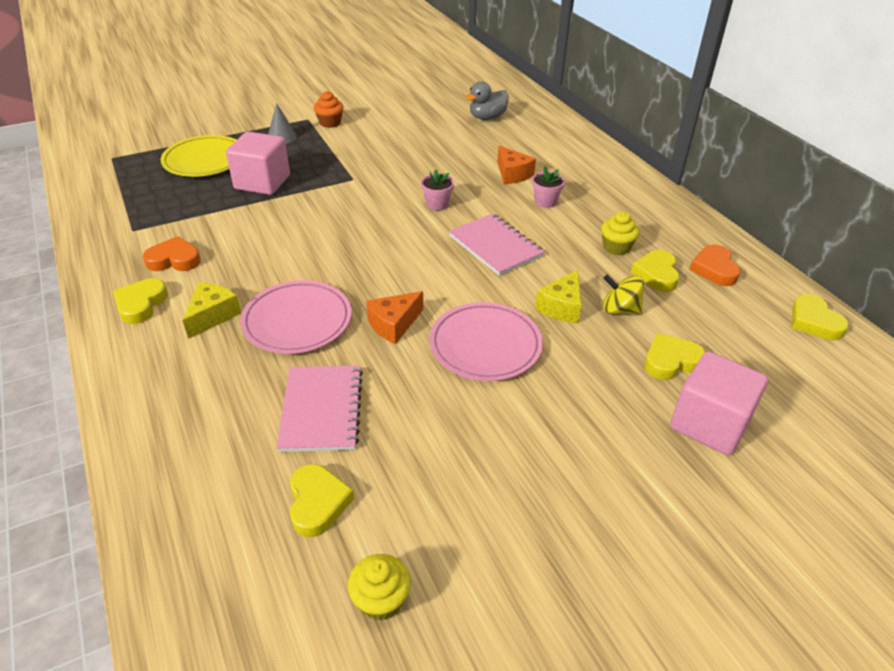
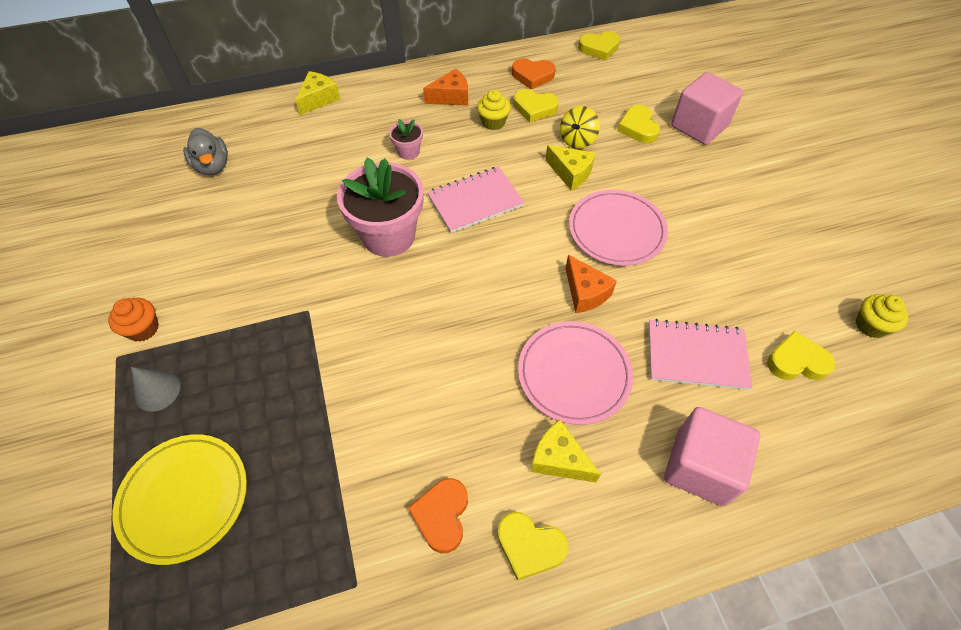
camera: 80 degrees left, 15 degrees up
pink cube [226,132,290,195] -> pink cube moved to [664,407,760,506]
pink flower pot [421,169,454,211] -> pink flower pot [337,158,424,257], size x2.19
orange cheese [497,145,536,184] -> orange cheese moved to [423,69,468,106]
none -> yellow cheese [295,71,340,115]

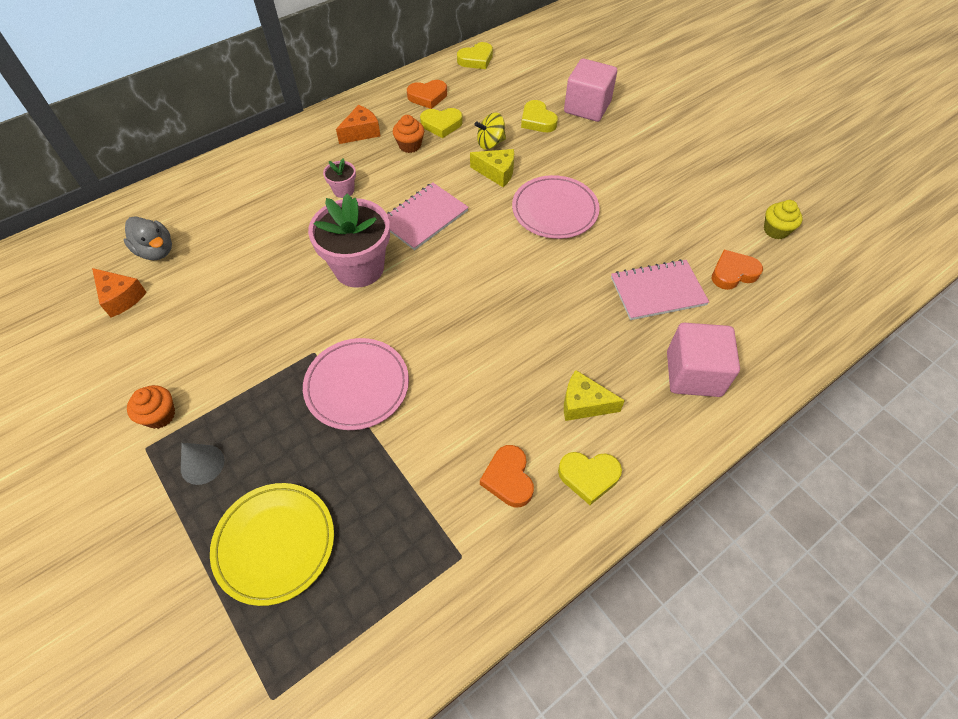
camera: 20 degrees left, 0 degrees up
yellow cheese [295,71,340,115] -> none
yellow cupcake [477,90,511,130] -> orange cupcake [393,115,424,153]
pink plate [518,321,633,425] -> pink plate moved to [303,338,409,430]
yellow spinning top [560,106,600,149] -> yellow spinning top turned 60 degrees clockwise [475,112,506,150]
orange cheese [565,255,617,313] -> orange cheese moved to [92,268,147,317]
yellow heart [767,331,835,380] -> orange heart [712,250,763,290]

